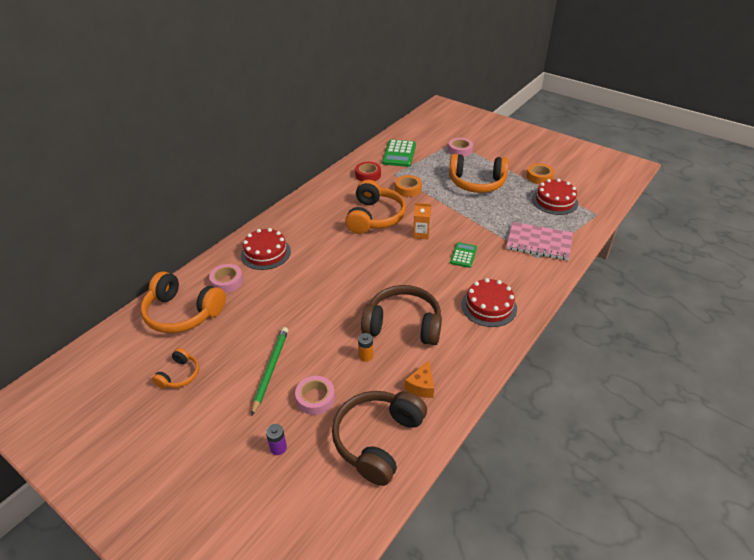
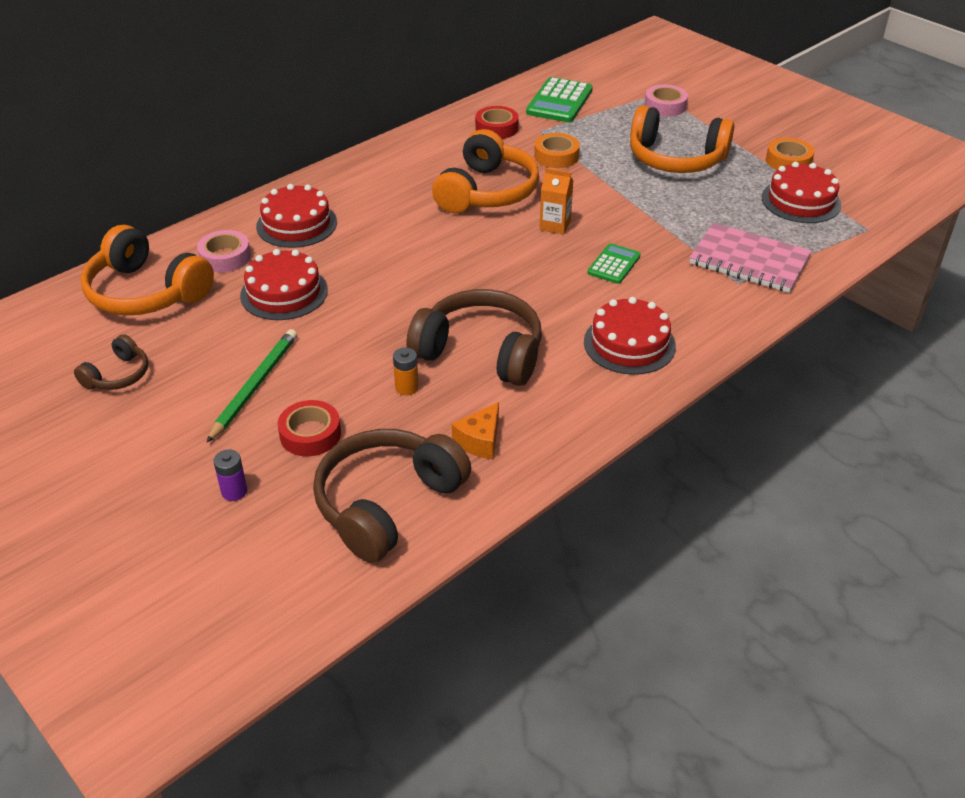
camera: 10 degrees right, 0 degrees up
orange headphones [152,348,199,389] -> brown headphones [74,334,148,390]
pink tape [295,376,335,415] -> red tape [278,400,341,456]
none -> red cake [240,249,328,320]

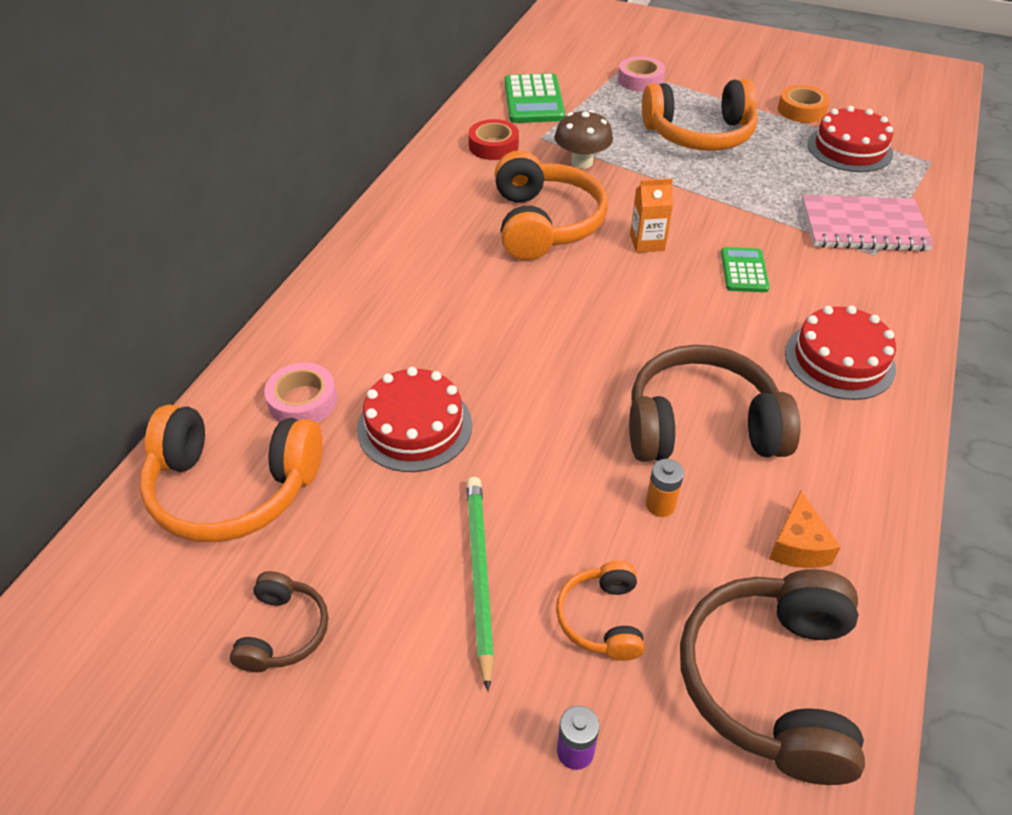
camera: 25 degrees left, 5 degrees up
red cake [256,184,337,248] -> none
red tape [278,400,341,456] -> orange headphones [556,561,645,661]
orange tape [534,133,580,168] -> brown mushroom [555,110,613,169]

